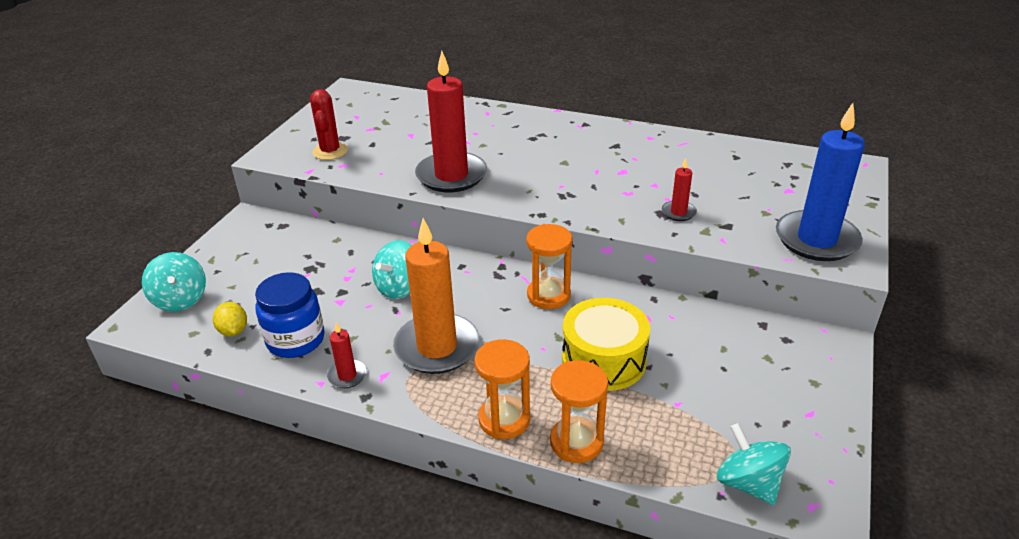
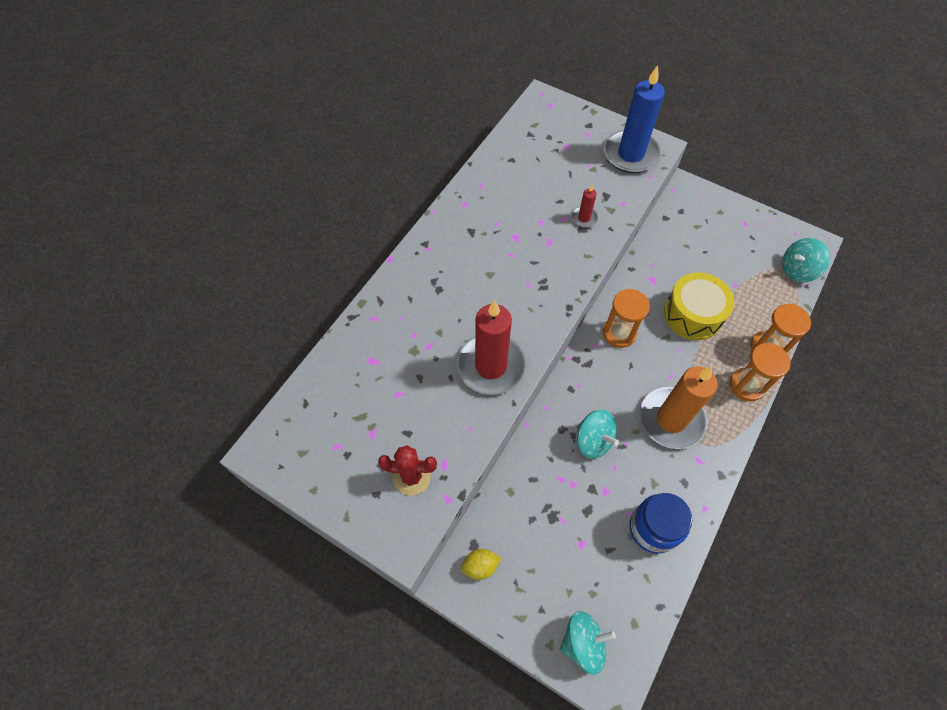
camera: 80 degrees left, 25 degrees up
yellow lemon [213,302,247,336] -> yellow lemon moved to [461,549,501,580]
red candle [327,322,367,388] -> none

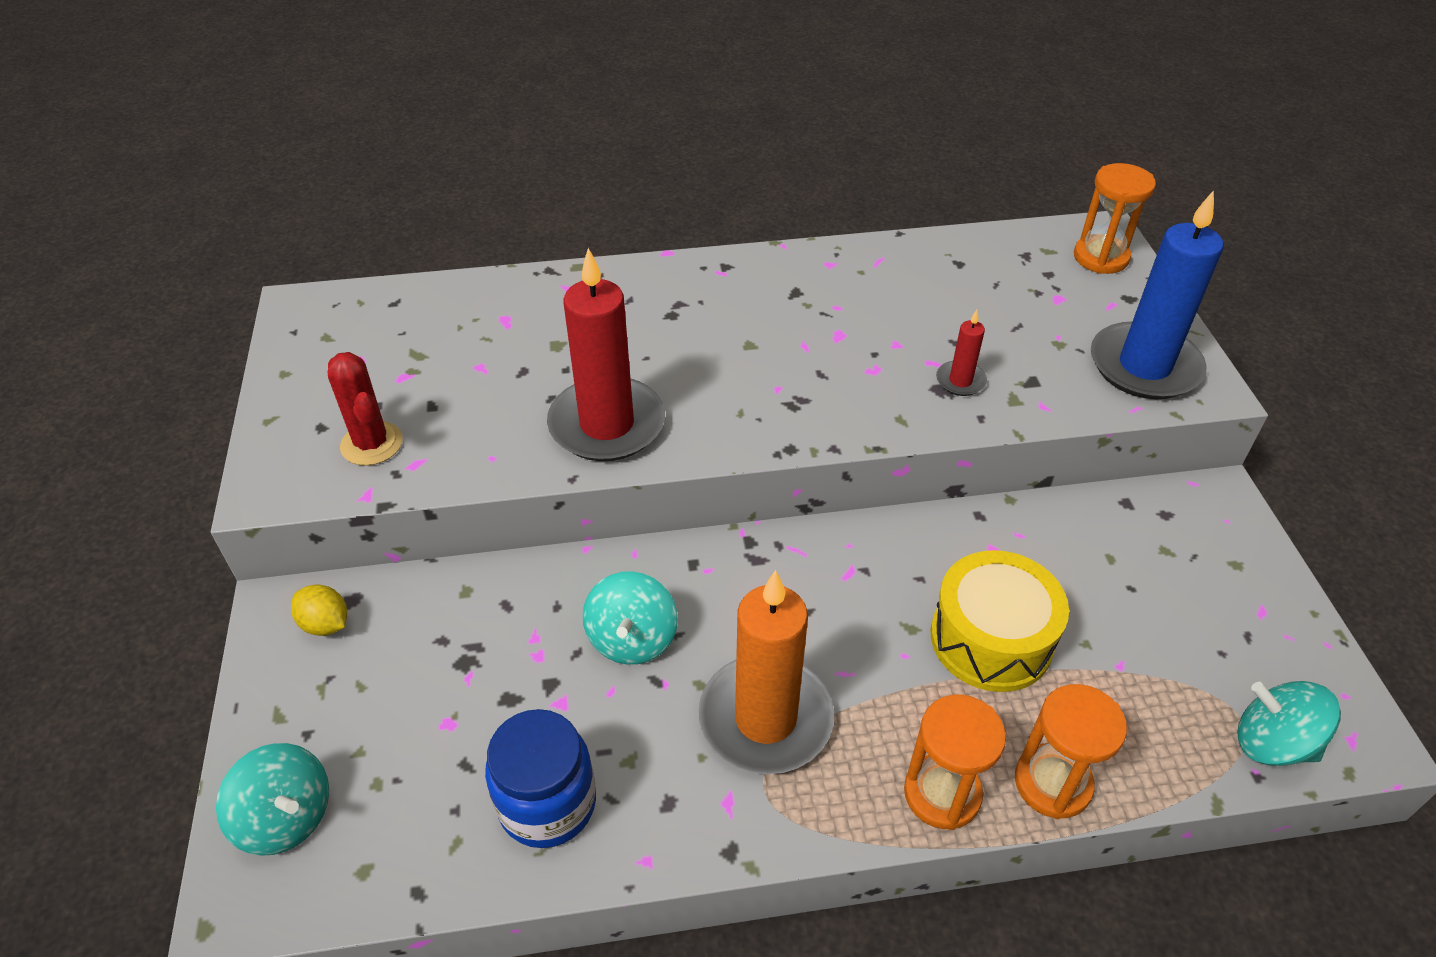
camera: 50 degrees right, 15 degrees down
orange hourglass [603,289,650,348] -> orange hourglass moved to [1074,163,1156,274]

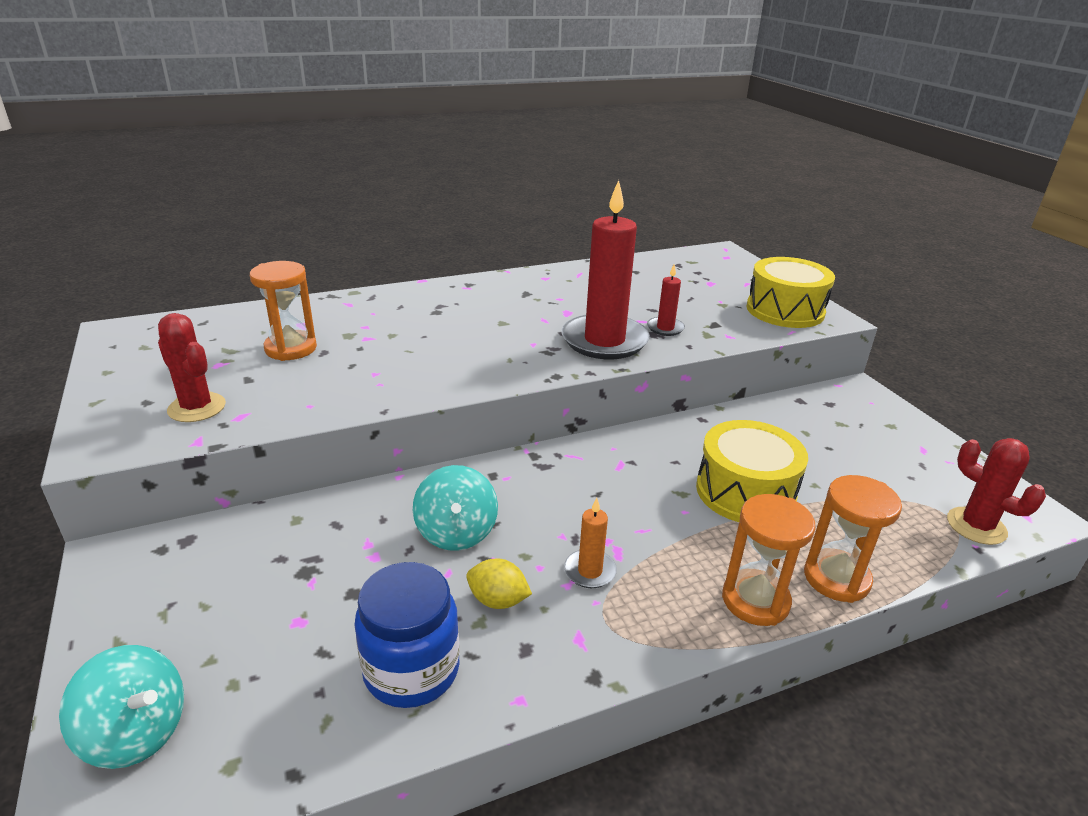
camera: 15 degrees left, 15 degrees down
yellow lemon [291,585,347,636] -> yellow lemon moved to [466,559,532,609]
red candle [547,248,665,461] -> red candle moved to [561,180,650,359]
orange candle [699,570,834,774] -> orange candle [564,498,617,588], size x0.45
orange hourglass [1074,163,1156,274] -> orange hourglass moved to [250,261,317,361]
blue candle [1091,190,1223,399] -> yellow drum [746,257,835,328]
turquoise spinning top [1237,681,1341,766] -> red cactus [947,438,1046,545]

